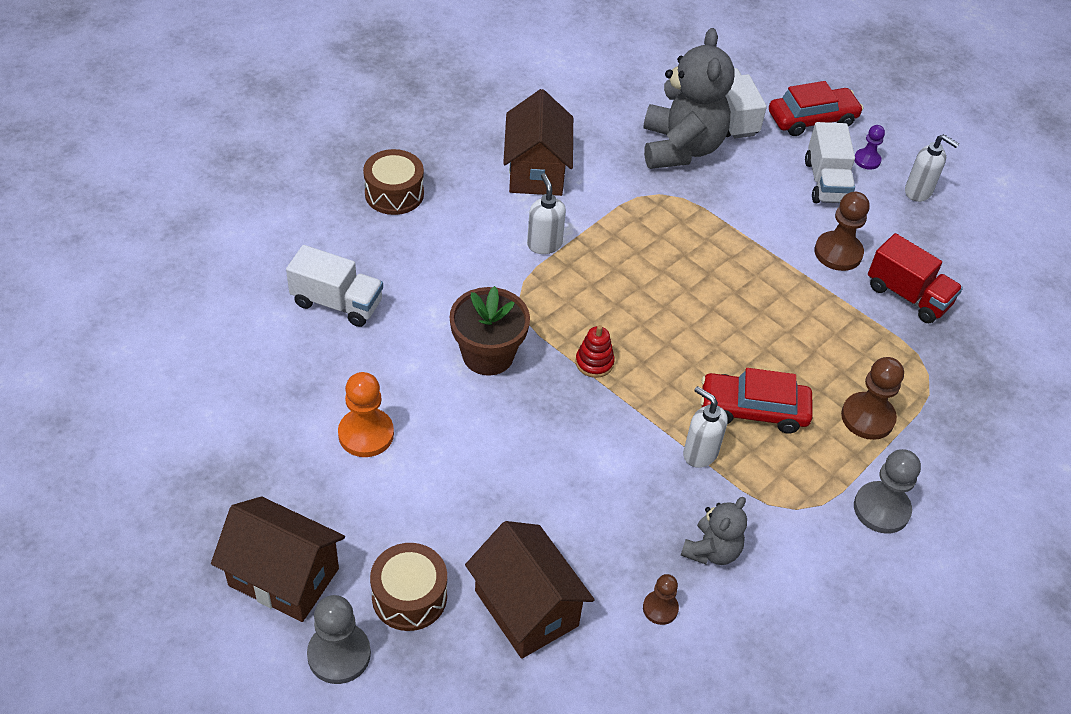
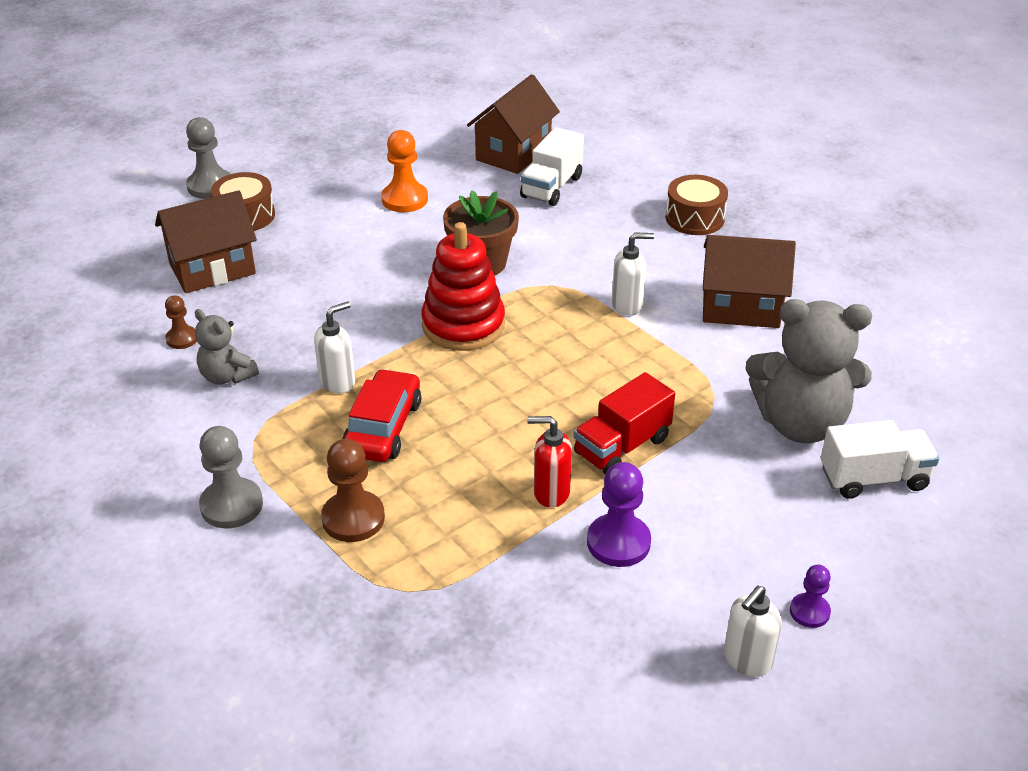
camera: 100 degrees right, 10 degrees down
brown house [211,496,345,622] -> brown house moved to [467,74,560,174]
red stacking toy [575,325,615,378] -> red stacking toy [421,222,505,351], size x2.13
red car [769,81,864,136] -> none
white truck [805,122,855,203] -> none
brown pawn [814,191,870,271] -> purple pawn [587,462,651,567]
red truck [868,233,963,323] -> red truck moved to [574,372,675,475]
none -> red soap dispenser [527,416,572,508]

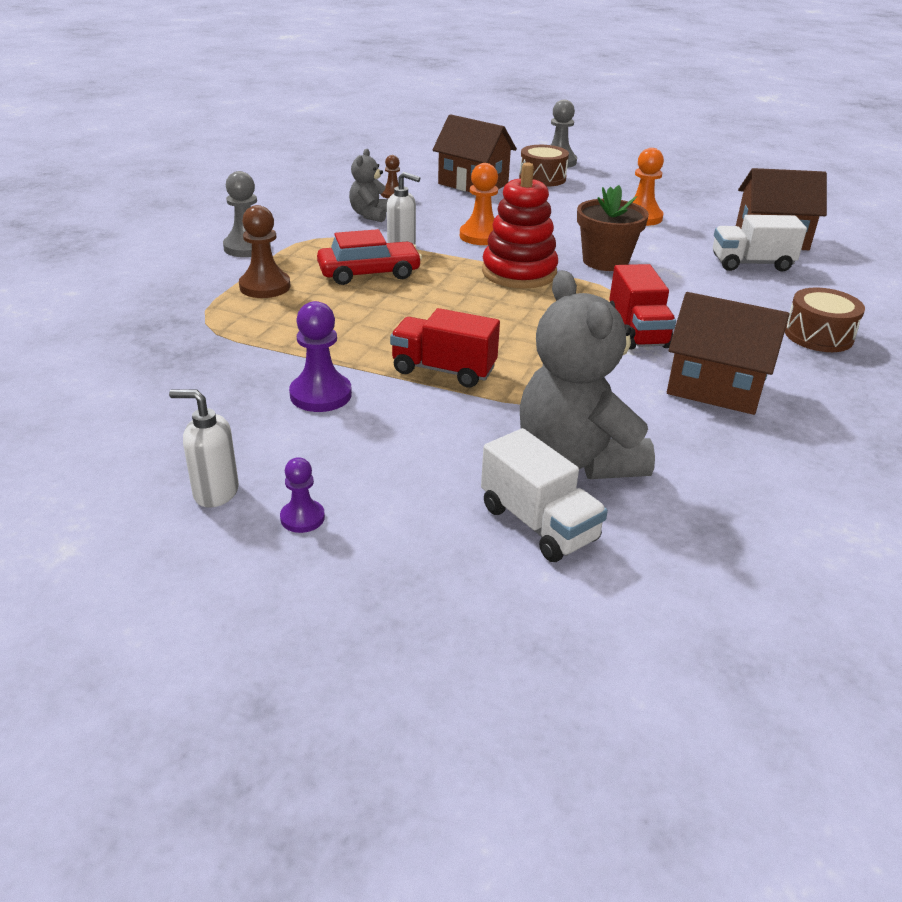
camera: 60 degrees right, 5 degrees down
red soap dispenser [527,416,572,508] -> none
white soap dispenser [612,233,654,316] -> red truck [609,264,676,350]
brown house [702,235,796,328] -> brown house turned 45 degrees counterclockwise [667,292,790,415]
none -> orange pawn [460,163,498,245]

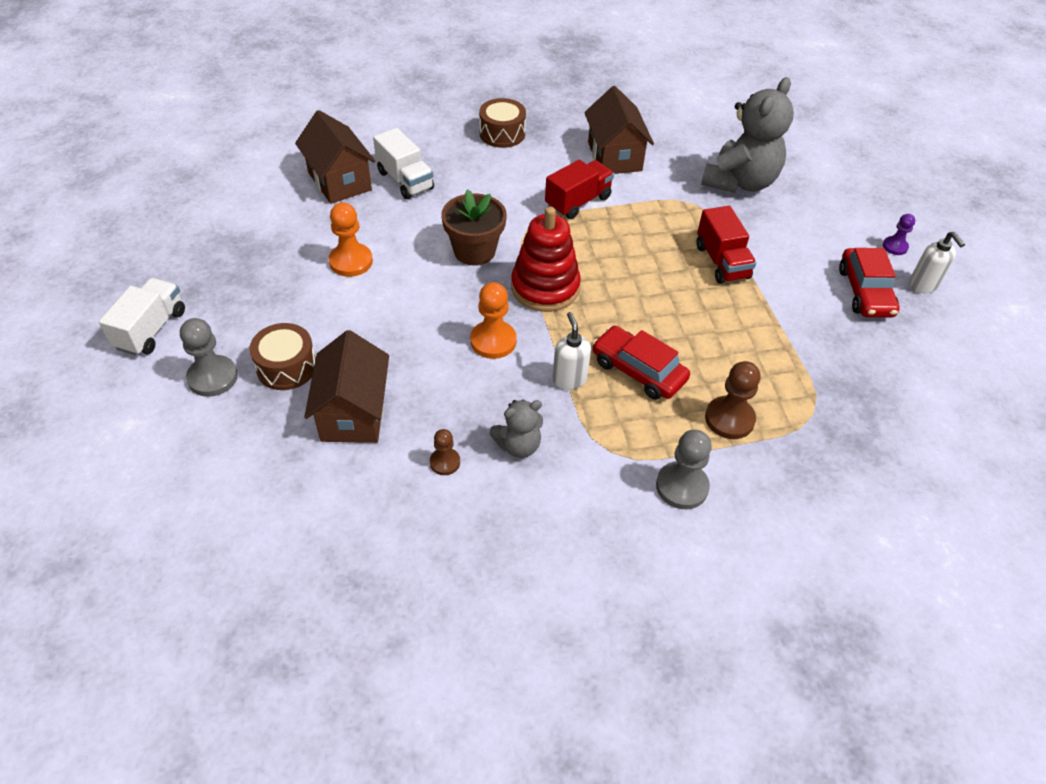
camera: 125 degrees left, 15 degrees up
purple pawn [289,301,352,412] -> none
white truck [481,428,608,562] -> white truck moved to [99,278,185,356]
none -> red car [839,248,899,317]

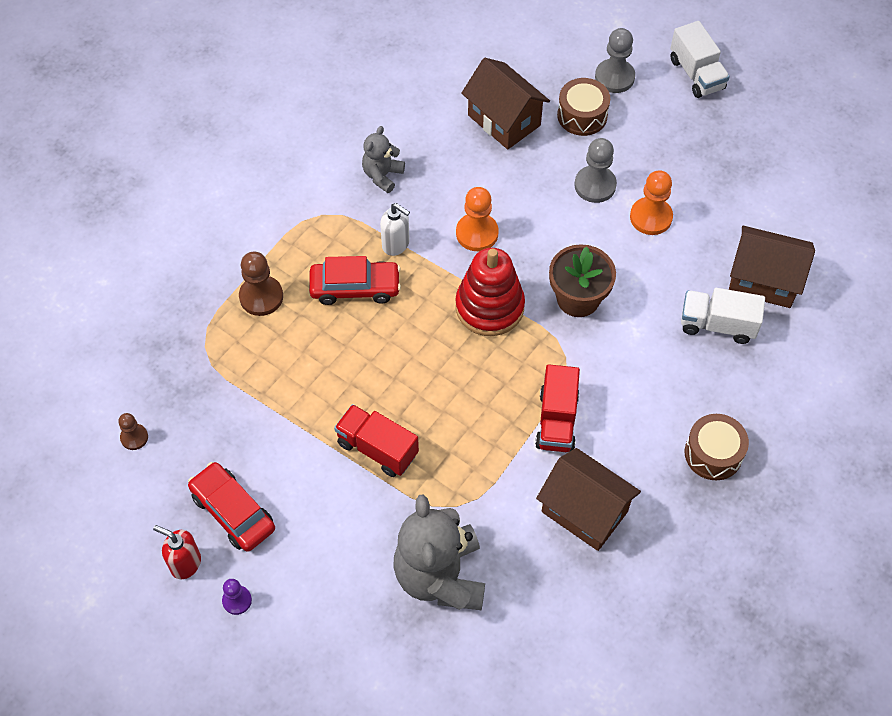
camera: 140 degrees right, 10 degrees up
brown pawn [430,429,460,475] -> brown pawn moved to [118,413,148,450]
grey pawn [656,430,712,509] -> grey pawn moved to [574,138,617,203]
white soap dispenser [909,232,965,293] -> red soap dispenser [153,525,201,579]

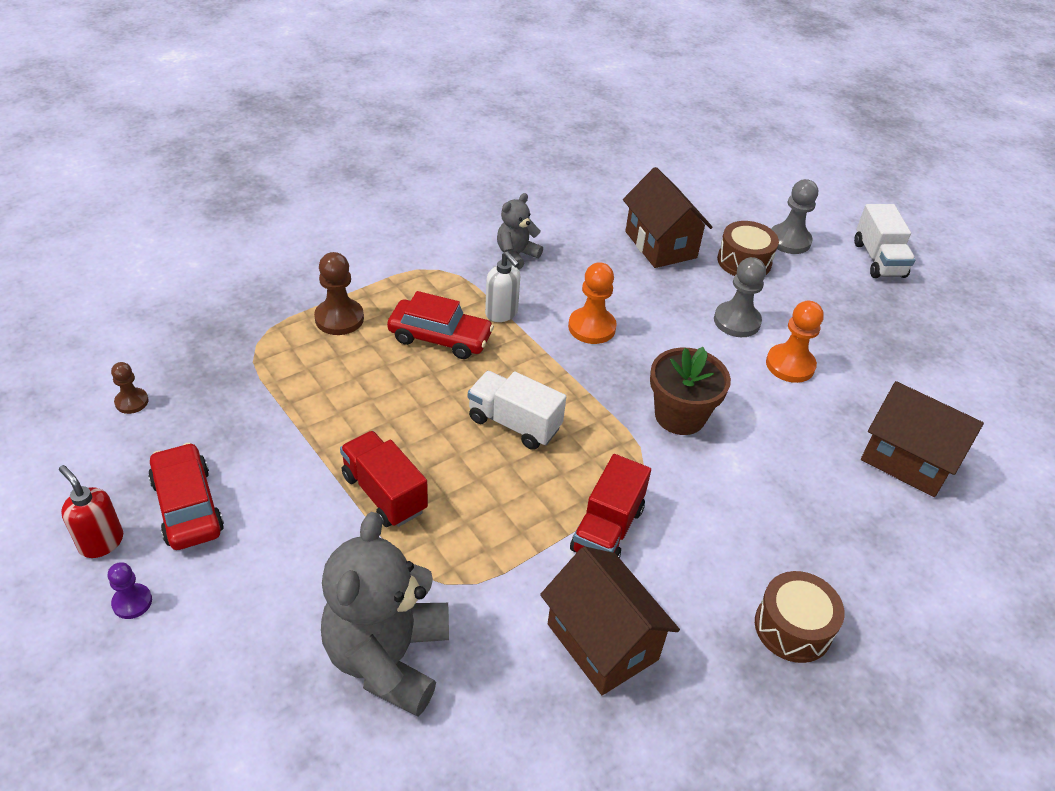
camera: 15 degrees right, 15 degrees down
red stacking toy [455,248,525,336] -> none
white truck [681,288,765,344] -> white truck moved to [468,371,566,450]

